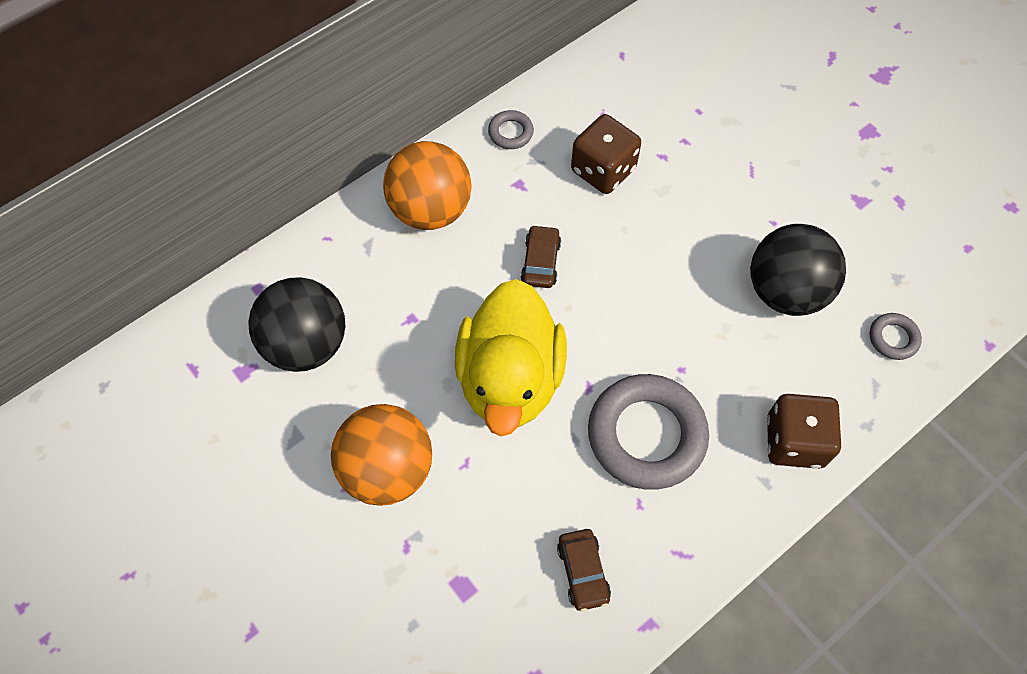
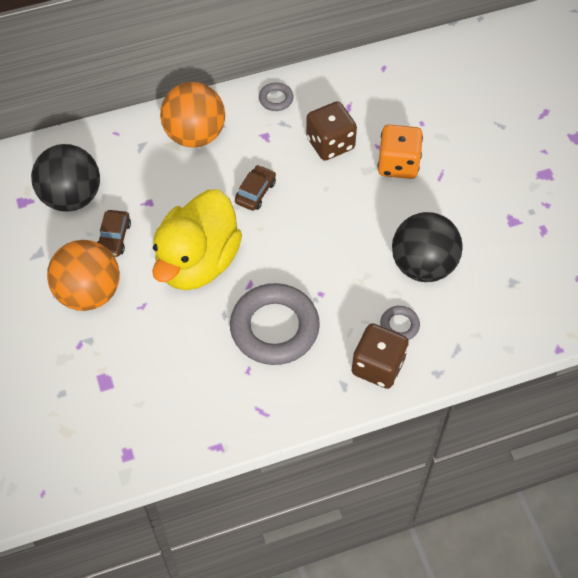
camera: 20 degrees right, 5 degrees down
brown car [557,529,611,612] -> brown car moved to [97,210,131,257]
grey ring [870,313,922,360] -> grey ring moved to [380,306,420,340]
none -> orange dice [378,124,423,179]

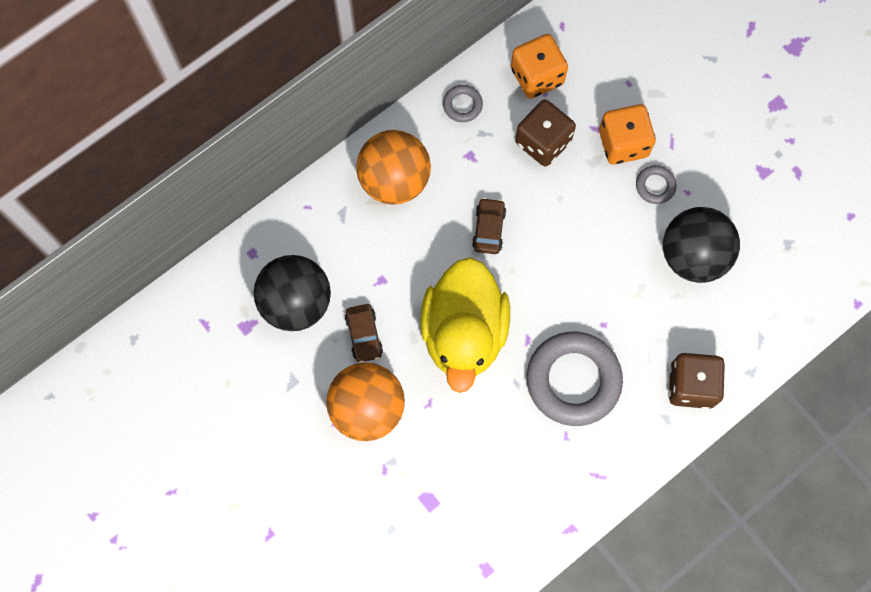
camera: 20 degrees left, 15 degrees up
grey ring [380,306,420,340] -> grey ring moved to [636,165,677,204]
none -> orange dice [511,34,568,99]

